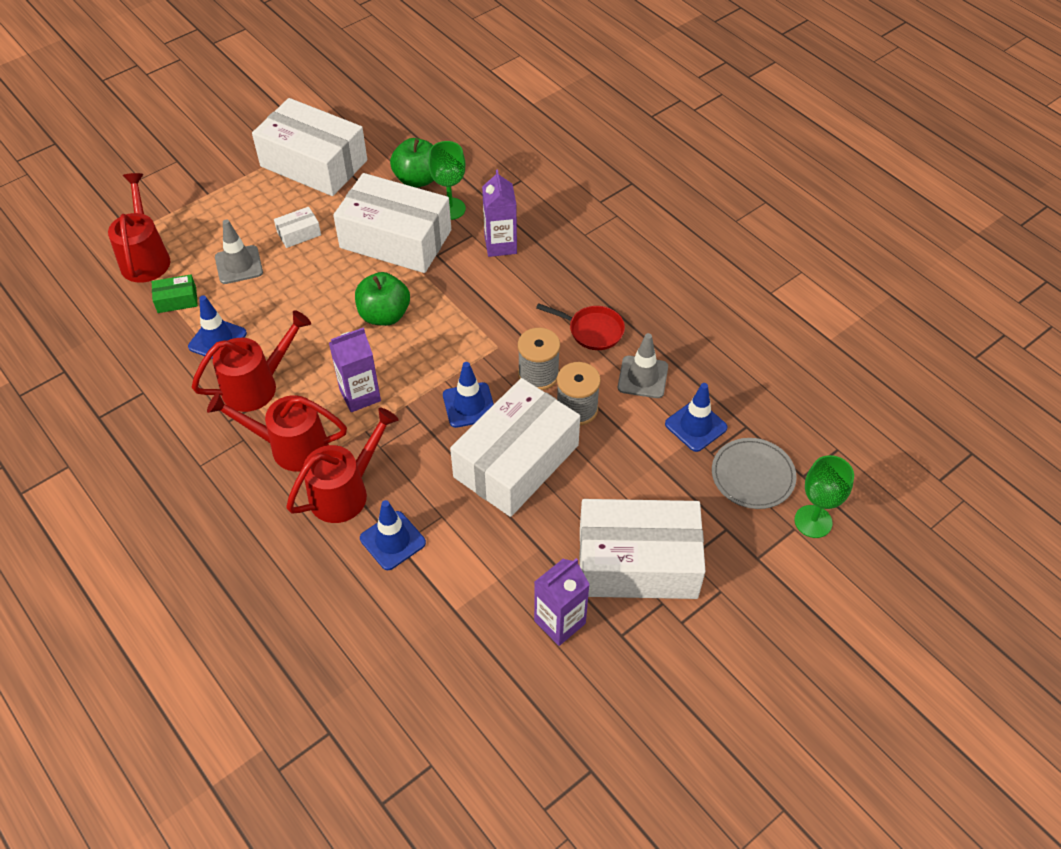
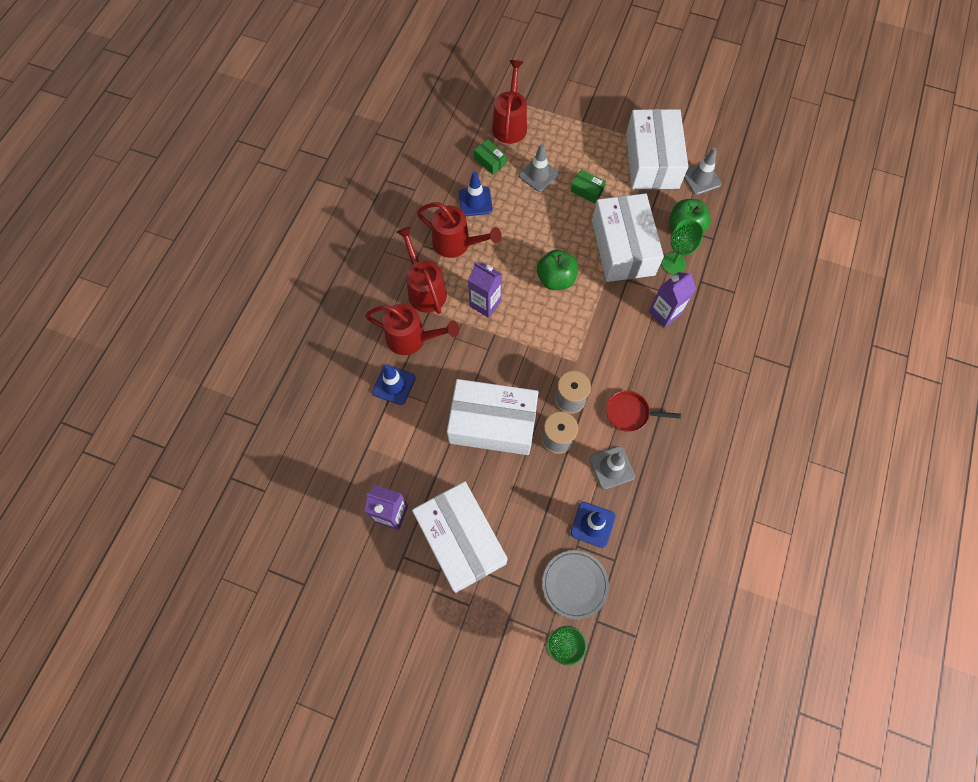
camera: 60 degrees right, 15 degrees up
red watering can [108,173,170,283] -> red watering can turned 45 degrees counterclockwise [492,60,527,144]
white box [274,207,321,248] -> green box [571,169,606,203]
blue traffic cone [443,362,494,428] -> none
red pan [536,303,625,350] -> red pan turned 105 degrees clockwise [606,390,681,432]
none -> grey traffic cone [684,148,721,195]

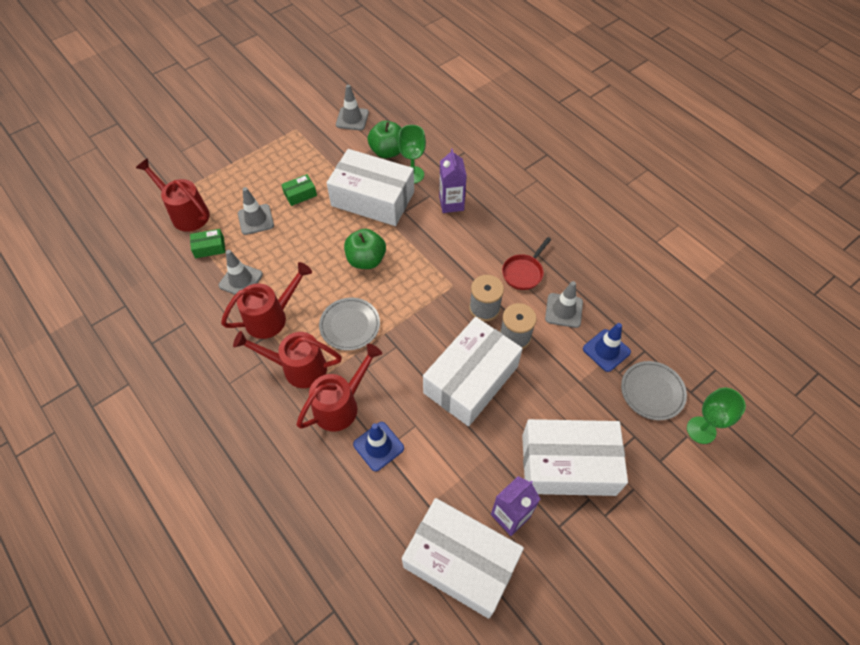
camera: 60 degrees left, 10 degrees down
blue traffic cone [459,171,493,216] -> grey traffic cone [219,250,263,295]
purple carton [468,262,502,318] -> grey plate [319,298,380,350]
white box [626,109,688,189] -> white box moved to [402,498,524,619]

